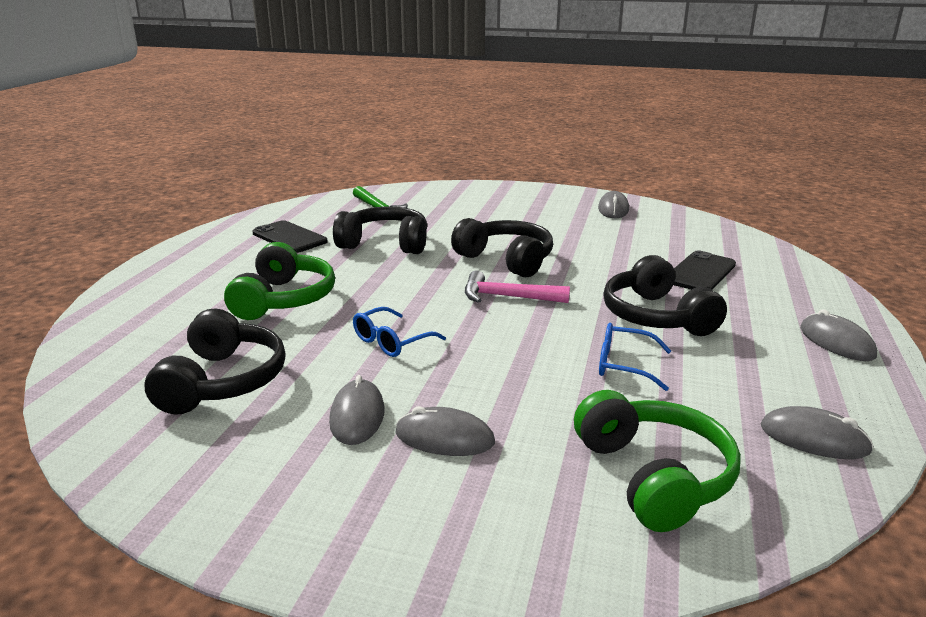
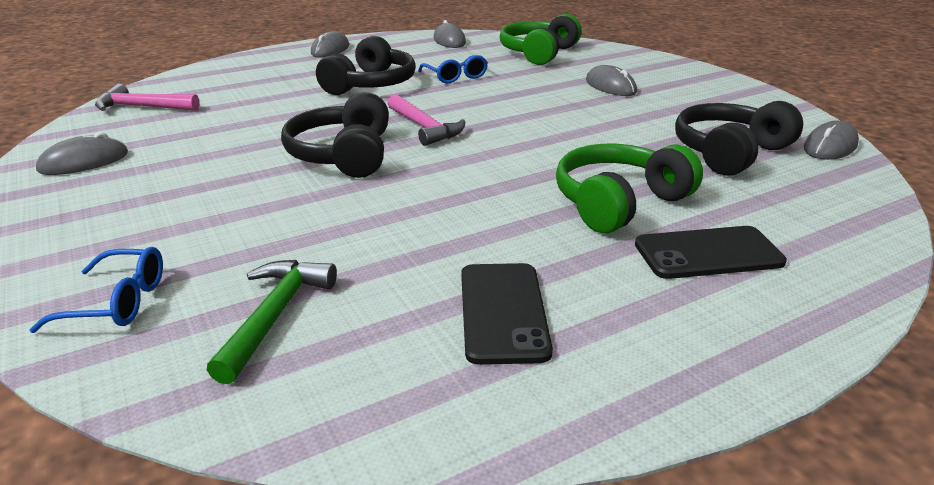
camera: 135 degrees left, 5 degrees up
grey mouse [329,375,385,445] -> grey mouse moved to [804,120,859,160]
black headphones [333,206,427,254] -> none
blue glasses [353,307,446,357] -> blue glasses moved to [29,247,163,333]
black phone [674,250,736,290] -> black phone moved to [635,226,787,279]
none -> pink hammer [95,84,200,111]

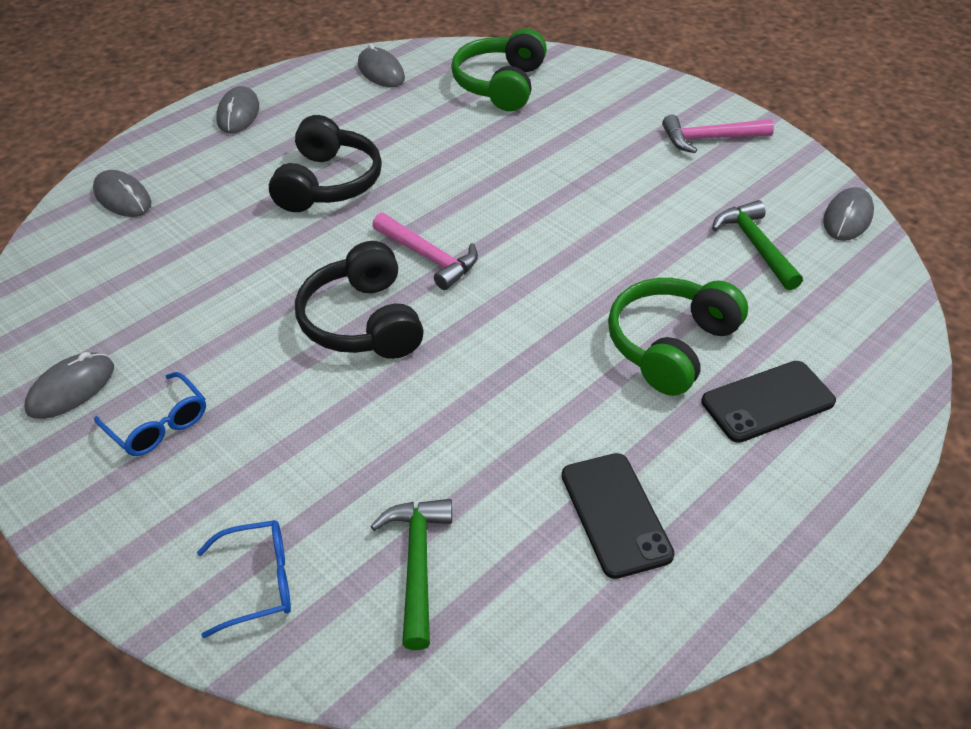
camera: 15 degrees left, 15 degrees up
pink hammer [95,84,200,111] -> pink hammer moved to [662,115,774,153]
blue glasses [418,55,488,83] -> blue glasses moved to [94,372,206,456]
grey mouse [586,65,637,96] -> grey mouse moved to [93,170,151,217]
black headphones [675,101,803,176] -> green hammer [712,200,803,290]

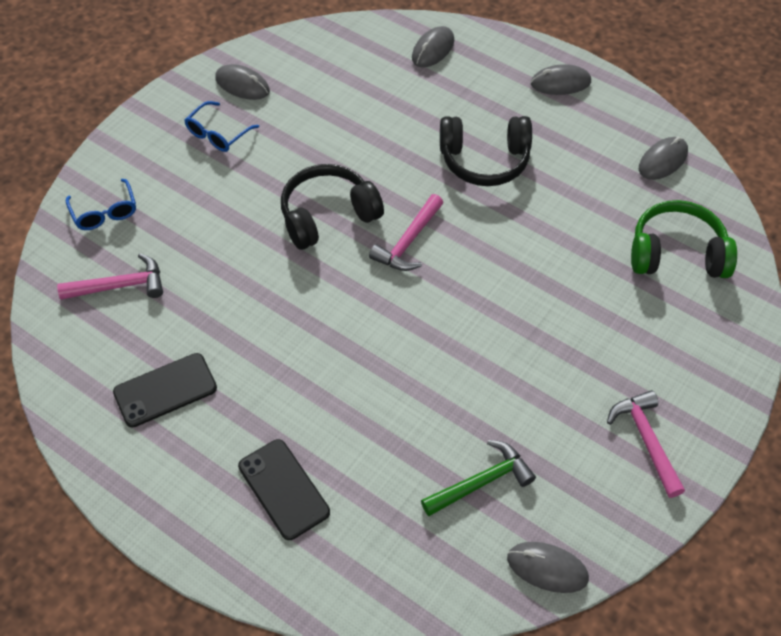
camera: 80 degrees right, 10 degrees up
green hammer [370,499,452,650] -> pink hammer [57,254,163,300]
green headphones [608,278,748,396] -> none

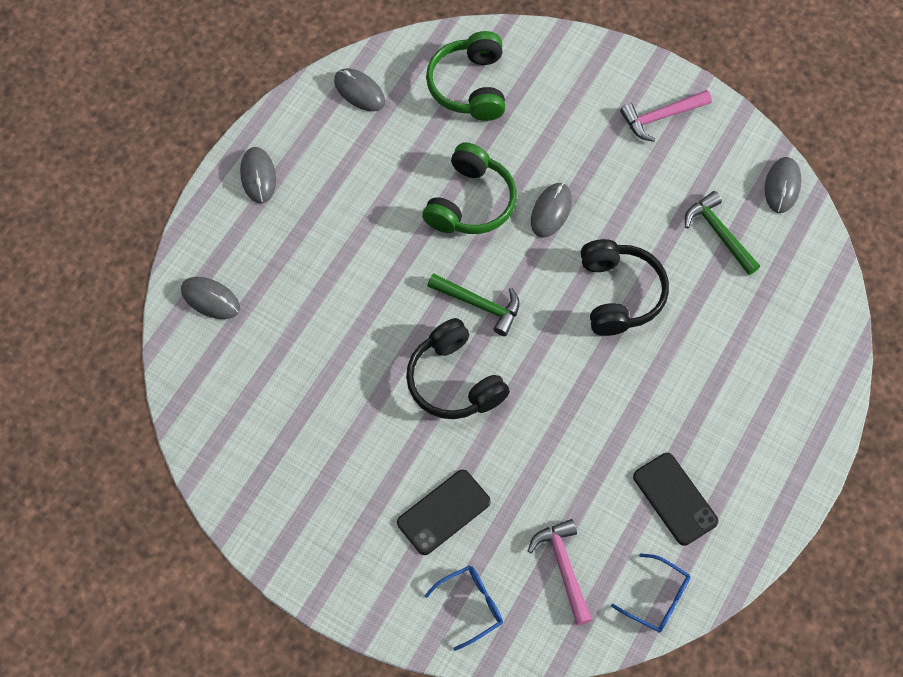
camera: 95 degrees left, 10 degrees up
blue glasses [185,101,259,152] -> blue glasses moved to [611,553,690,633]
grey mouse [215,64,270,100] -> grey mouse moved to [531,183,572,238]
black phone [238,439,330,540] -> black phone moved to [397,470,491,555]
pink hammer [369,194,443,271] -> green hammer [427,273,520,336]
black headphones [440,116,532,186] -> black headphones moved to [581,239,669,336]
none -> green headphones [422,142,517,234]

